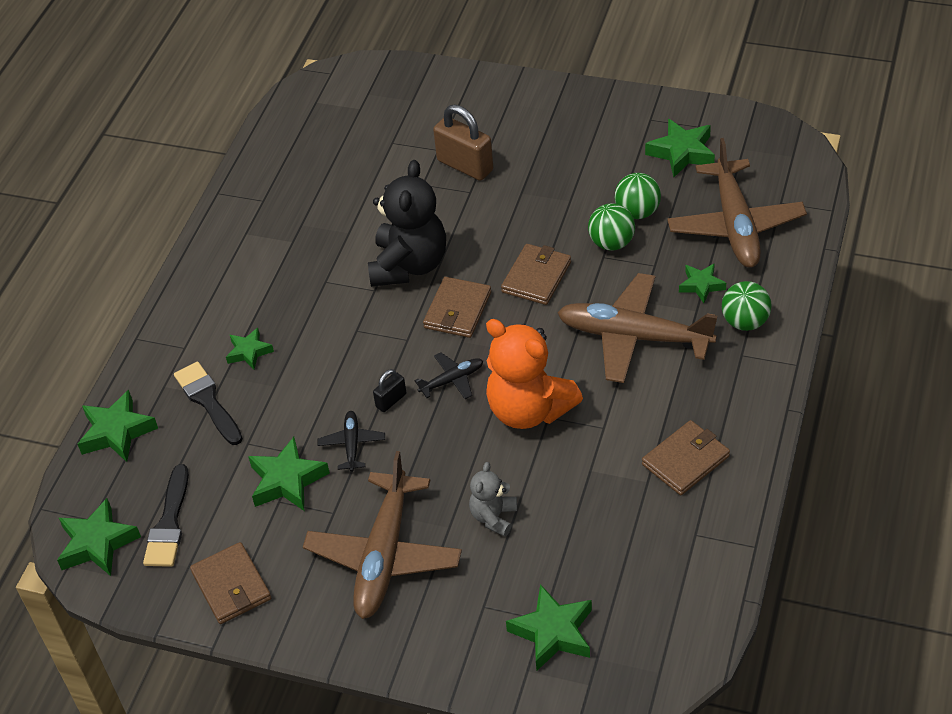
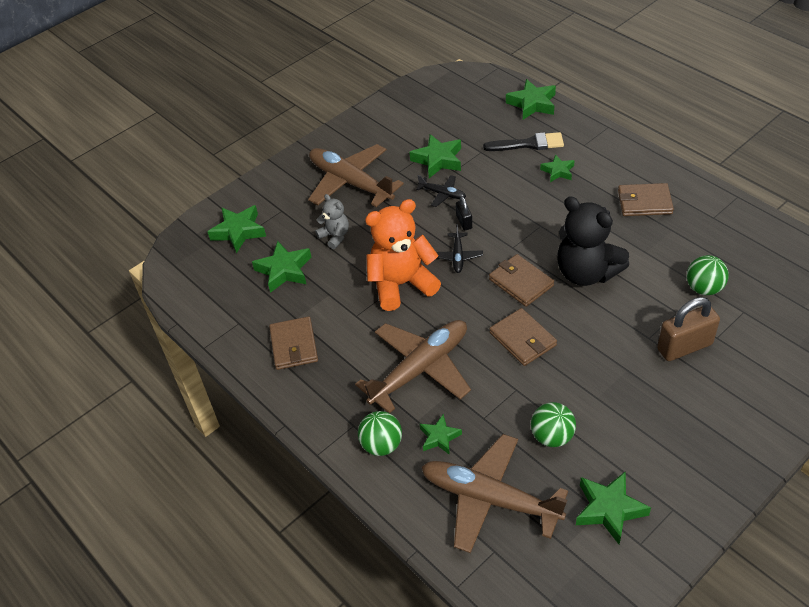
camera: 120 degrees right, 0 degrees up
green star [57,498,141,576] -> green star moved to [252,241,312,293]
black brush [143,464,189,567] -> none
brown wallet [190,542,271,624] -> brown wallet moved to [618,183,674,216]
green ball [588,203,635,251] -> green ball moved to [687,255,729,295]

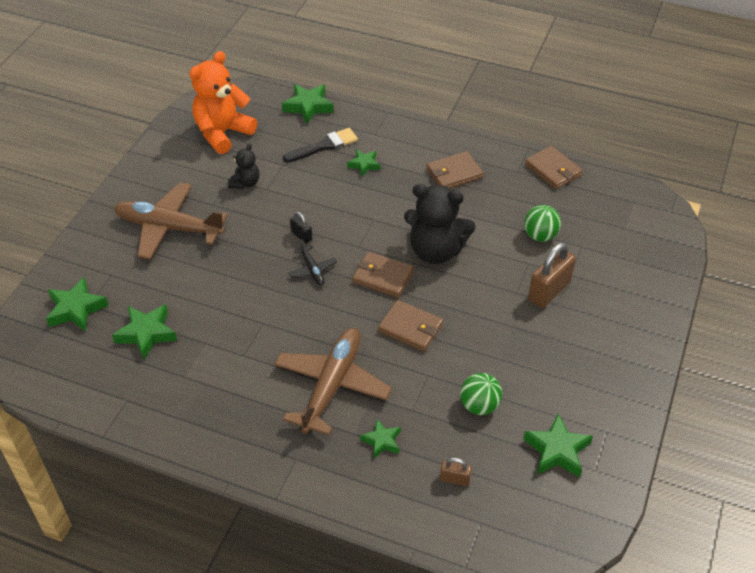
camera: 30 degrees left, 0 degrees up
brown wallet [269,316,318,370] -> brown wallet moved to [525,146,583,189]
grey teddy bear [315,194,349,249] -> none
green ball [358,411,402,456] -> none
orange teddy bear [365,199,441,311] -> orange teddy bear moved to [189,51,257,154]
green star [409,134,461,178] -> black teddy bear [228,143,259,189]
black plane [416,175,466,207] -> none
brown plane [421,434,568,553] -> brown padlock [440,458,472,486]

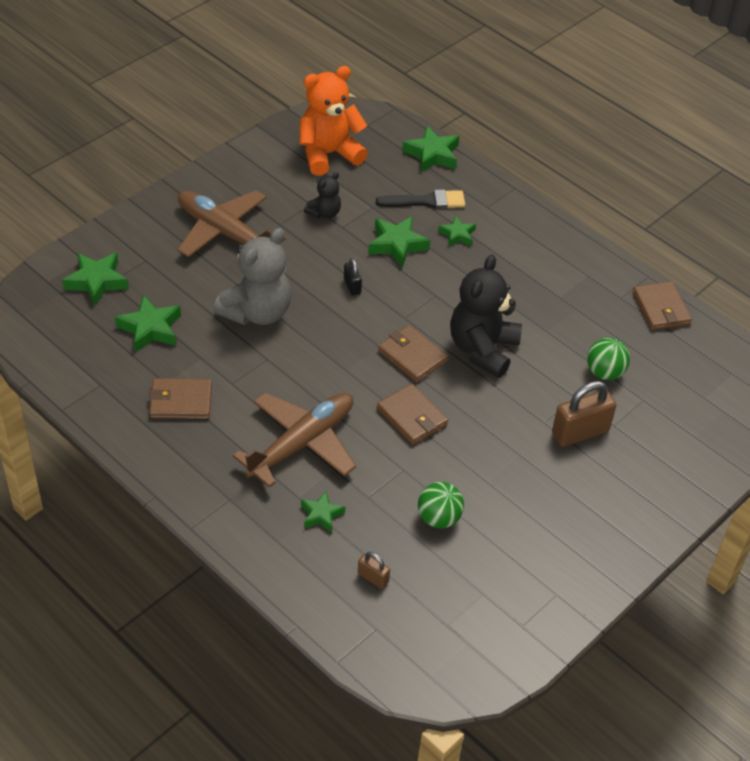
camera: 20 degrees right, 0 degrees up
black plane [288,239,337,285] -> none
black teddy bear [404,184,476,264] -> black teddy bear turned 75 degrees clockwise [450,254,522,378]
brown wallet [426,151,484,188] -> brown wallet moved to [149,378,212,419]
green star [523,414,593,477] -> green star moved to [368,216,430,268]
none -> grey teddy bear [213,228,291,325]

